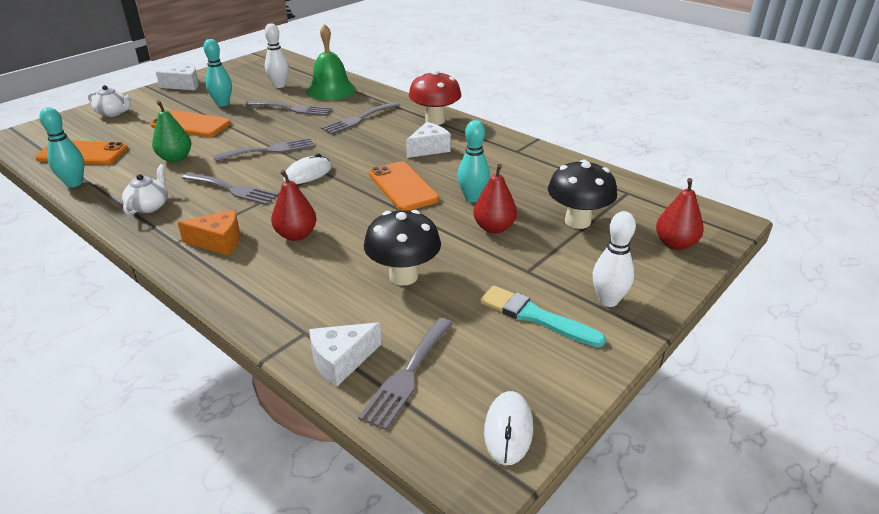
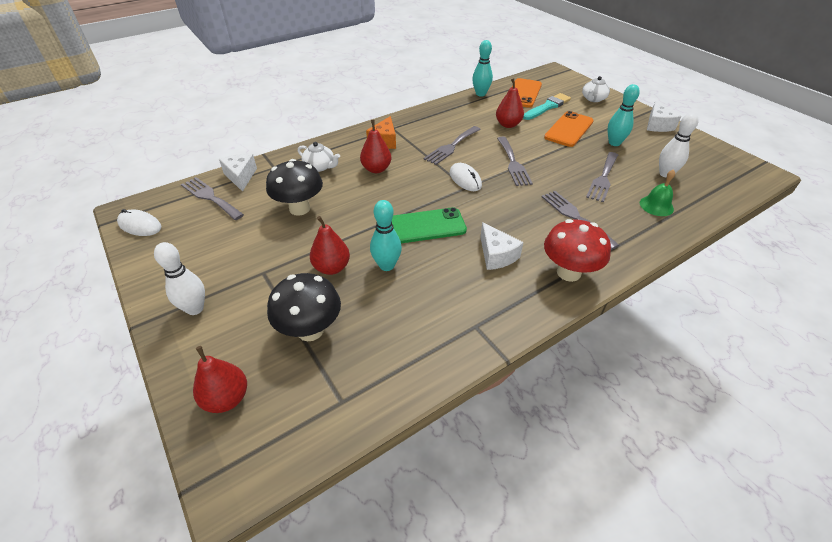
camera: 105 degrees right, 10 degrees up
white teapot [122,164,168,215] -> white teapot moved to [298,142,340,172]
green pear [152,100,191,162] -> red pear [496,78,524,128]
green bell [306,24,356,100] -> green bell [640,169,675,216], size x0.58
orange phone [369,161,439,211] -> green phone [392,207,467,243]
turquoise brush [480,286,606,347] -> turquoise brush moved to [523,93,571,120]

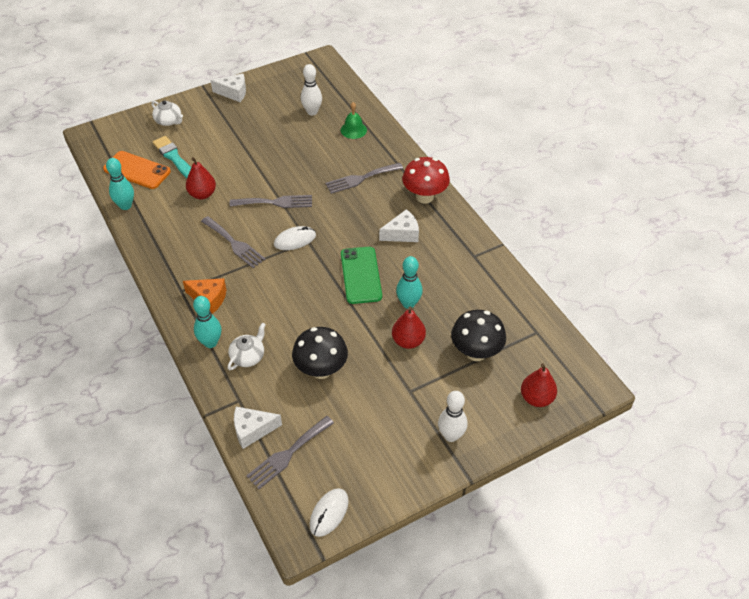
camera: 85 degrees left, 5 degrees up
red pear [360,120,391,173] -> none
orange phone [544,111,594,147] -> none
grey fork [586,152,618,202] -> none
turquoise bowling pin [607,84,640,146] -> turquoise bowling pin moved to [193,296,221,348]

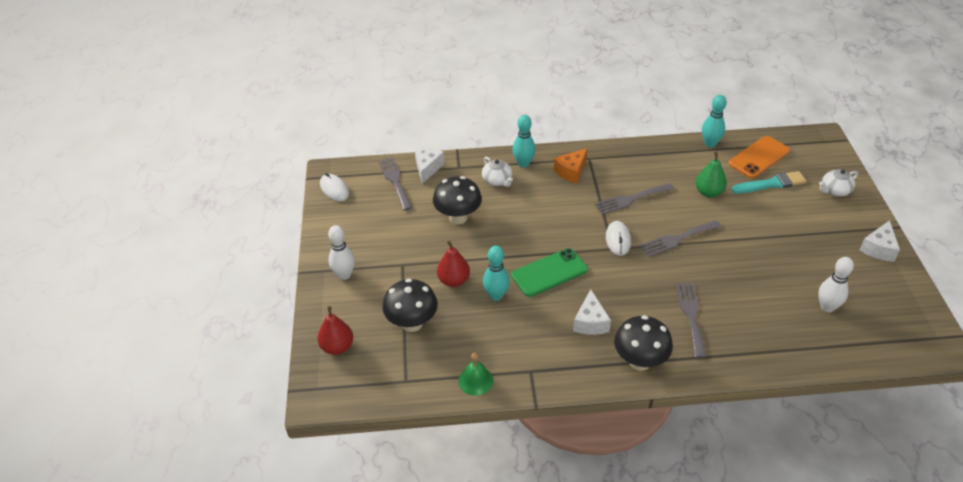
camera: 115 degrees right, 5 degrees down
red pear [186,157,216,199] -> green pear [695,152,727,197]
grey fork [230,195,312,208] -> grey fork turned 45 degrees clockwise [640,220,721,257]
green bell [341,102,367,139] -> green bell moved to [458,353,493,396]
green phone [341,247,382,304] -> green phone turned 45 degrees counterclockwise [511,248,588,297]
red mushroom [402,157,450,204] -> black mushroom [614,315,673,371]

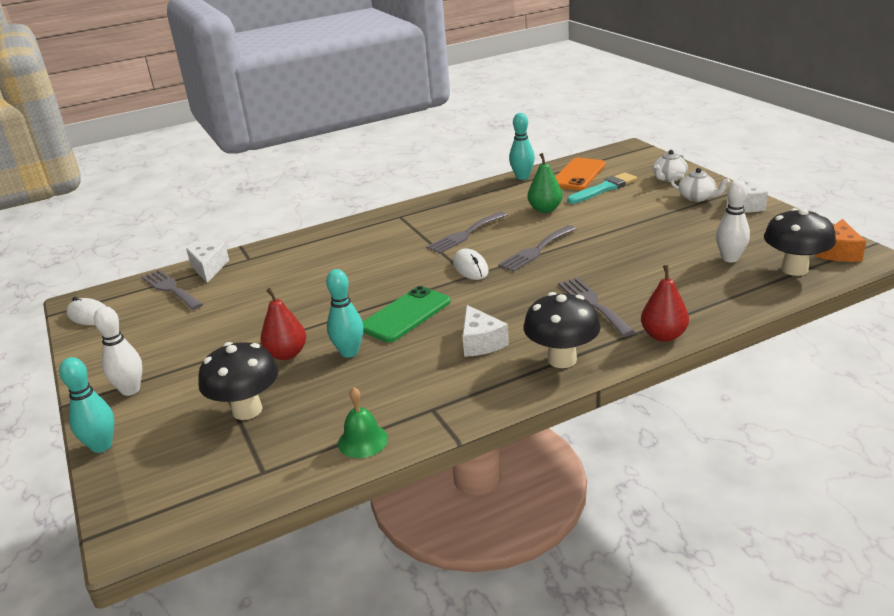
camera: 20 degrees left, 15 degrees down
red pear [317,306,353,355] -> red pear moved to [641,265,689,342]
black mushroom [433,176,482,224] -> black mushroom moved to [764,208,836,276]
white teapot [482,157,513,187] -> white teapot moved to [670,168,730,202]
turquoise bowling pin [512,115,536,168] -> turquoise bowling pin moved to [59,357,114,453]
orange cheese [554,148,587,183] -> orange cheese moved to [815,219,866,262]

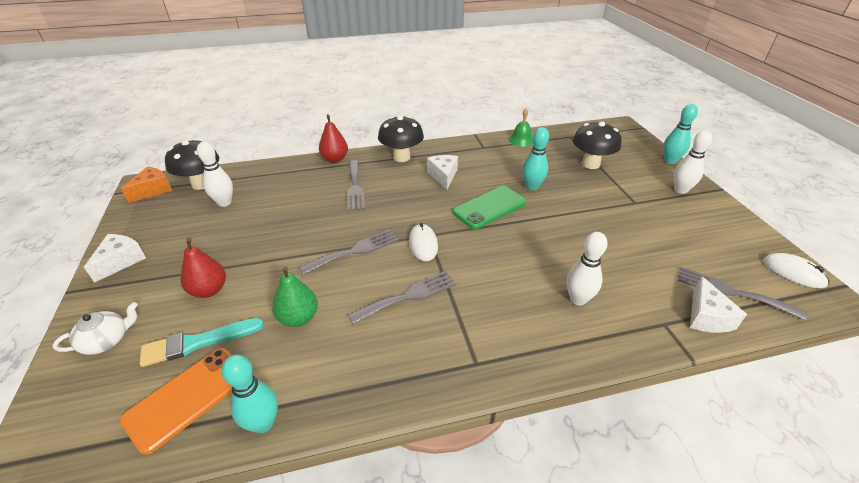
camera: 170 degrees left, 10 degrees up
grey fork [141,269,203,310] -> grey fork turned 150 degrees clockwise [677,267,807,320]
red pear [260,288,306,360] -> red pear moved to [180,238,226,298]
white teapot [670,168,730,202] -> none
none -> white bowling pin [566,232,608,305]

